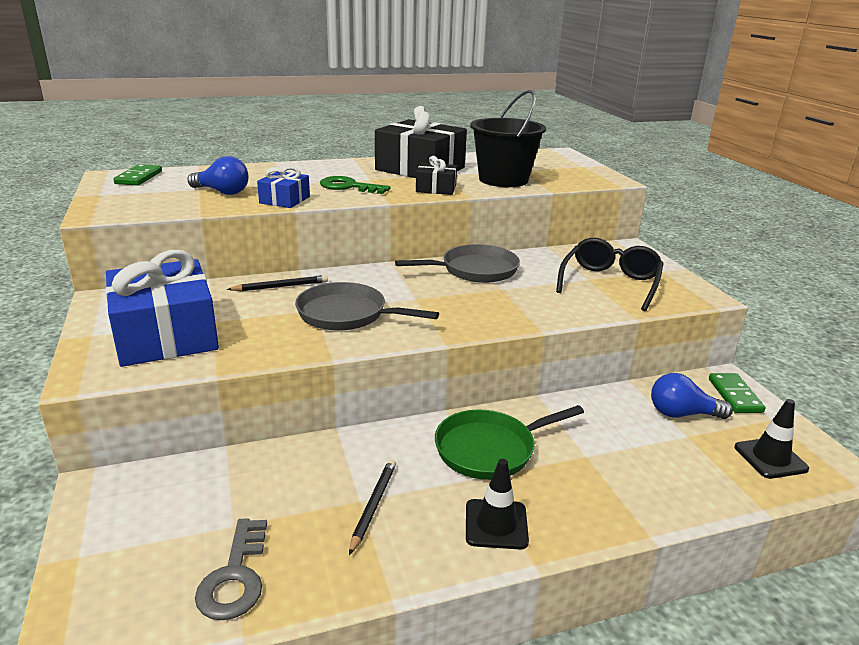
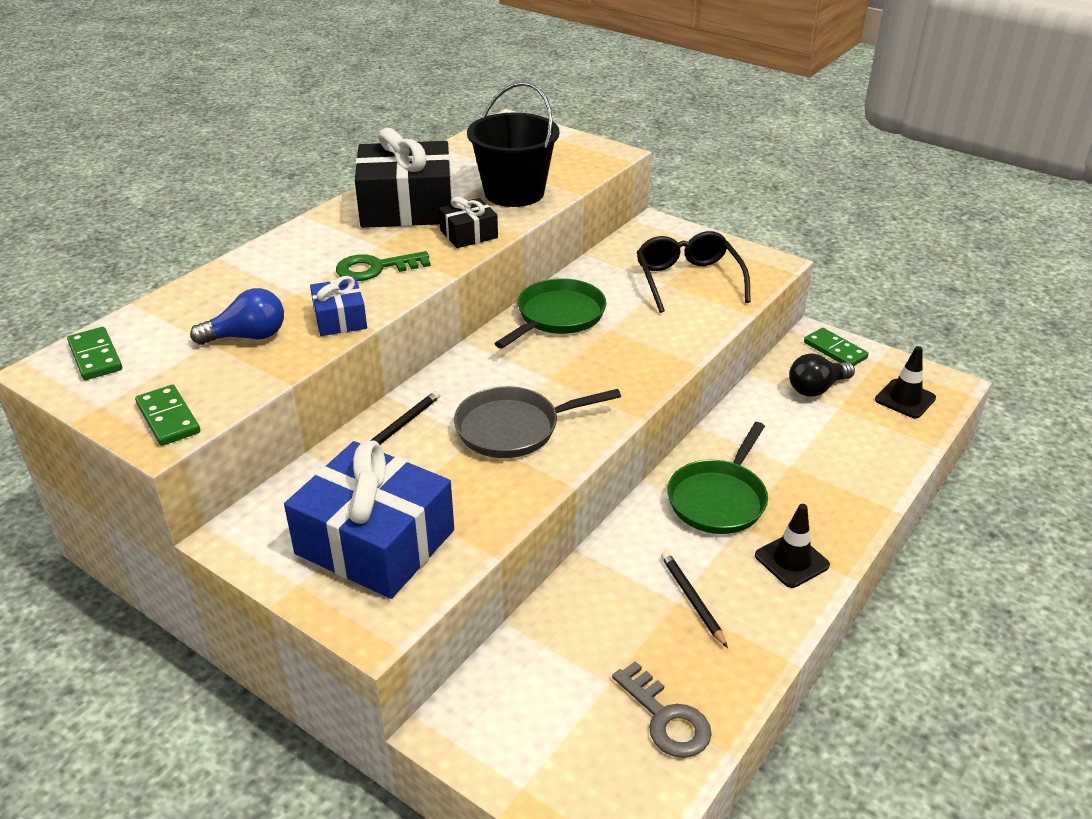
camera: 35 degrees left, 10 degrees up
grey pan [395,244,520,283] -> green pan [494,278,606,349]
blue light bulb [651,373,733,419] -> black light bulb [789,354,855,397]
none -> green domino [135,385,200,446]

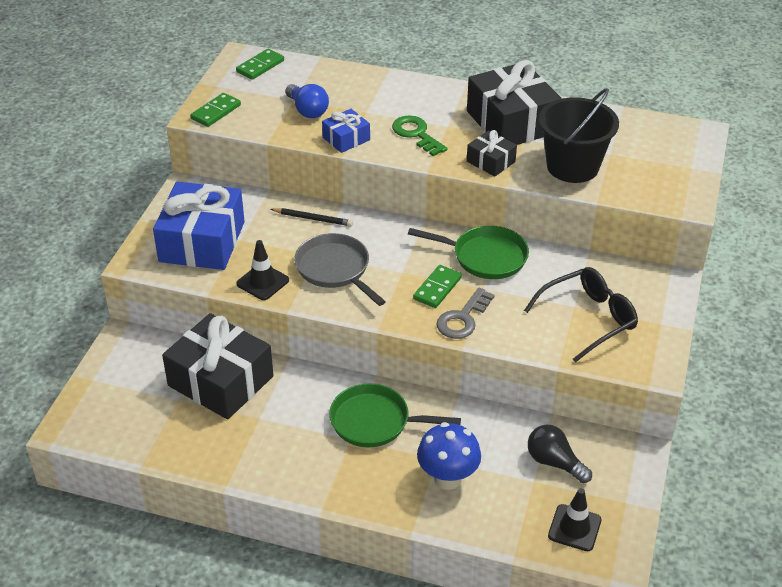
camera: 70 degrees right, 5 degrees up
grey key [612,661,712,758] -> grey key moved to [436,288,495,339]
black pencil [661,551,728,648] -> none
black traffic cone [755,504,830,588] -> black traffic cone moved to [236,240,289,300]
green domino [804,328,869,366] -> green domino moved to [413,265,462,308]
none -> black gift [162,313,274,420]
none -> blue mushroom [417,422,481,490]

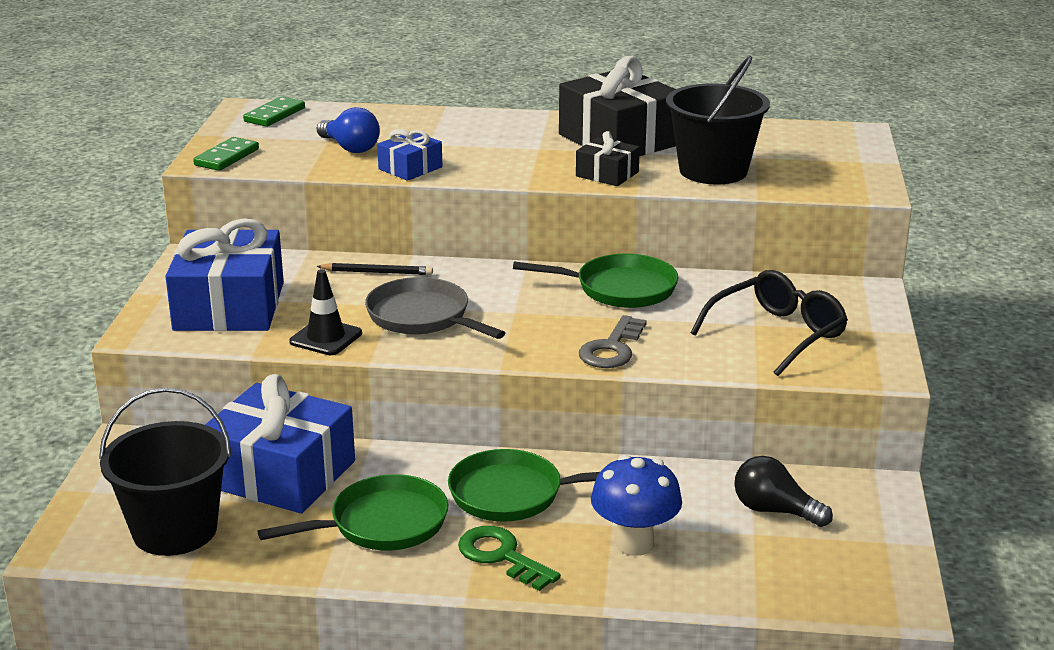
camera: 10 degrees left, 15 degrees down
black gift [162,313,274,420] -> blue gift [205,374,355,513]
green key [392,115,448,156] -> green key moved to [458,526,561,591]
green domino [413,265,462,308] -> none
black traffic cone [548,488,602,551] -> none
none -> black bucket [99,387,232,556]
none -> green pan [257,474,448,550]

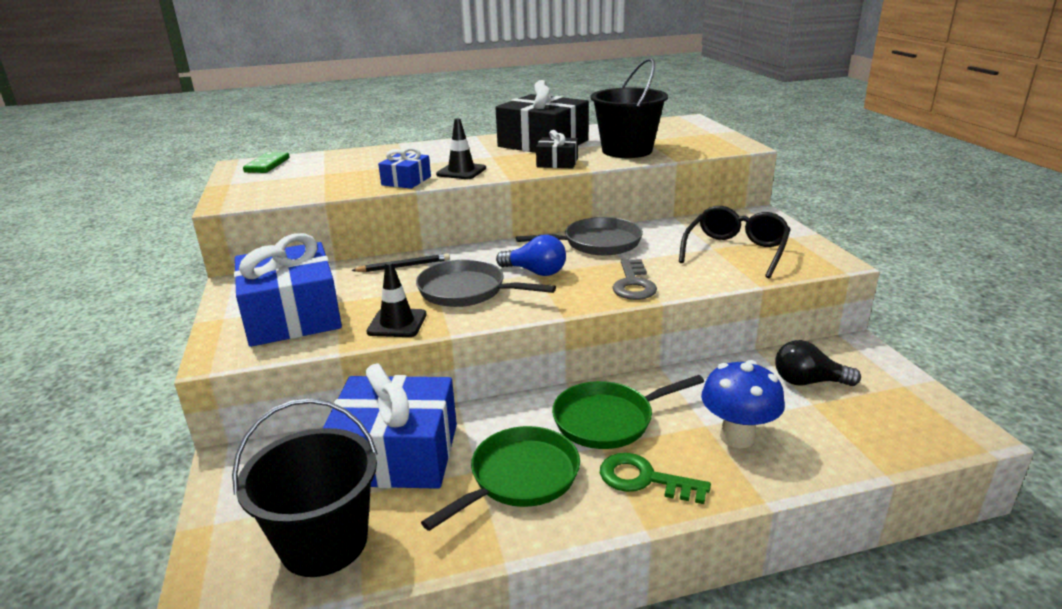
camera: 20 degrees left, 0 degrees up
green domino [193,137,259,171] -> none
blue light bulb [317,107,380,153] -> blue light bulb moved to [496,235,566,276]
green pan [513,254,678,308] -> grey pan [516,217,643,255]
none -> black traffic cone [436,118,486,179]

